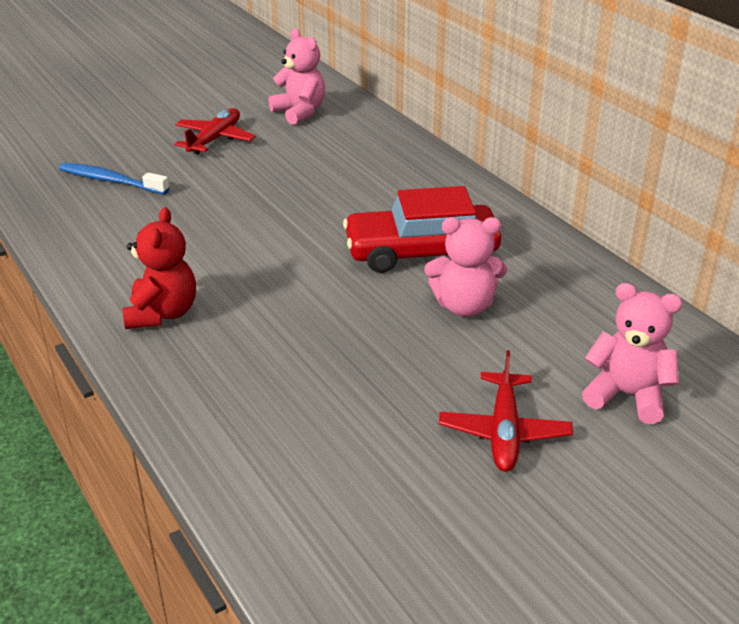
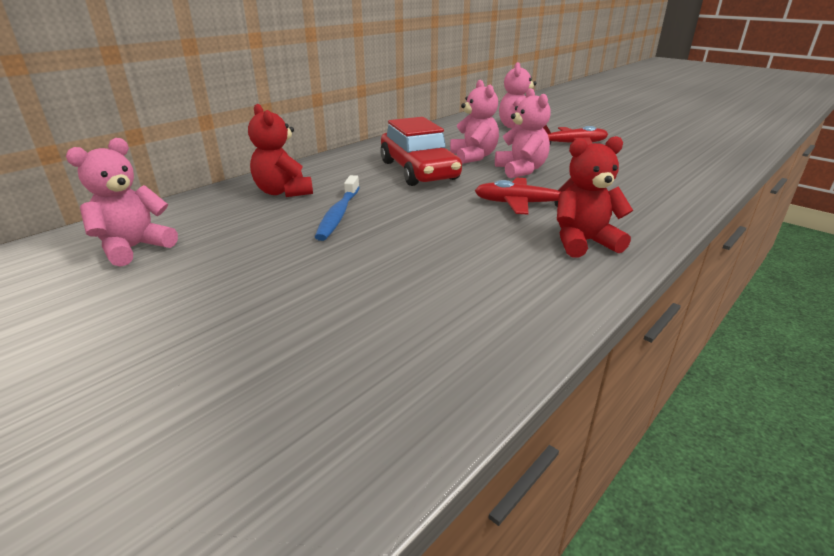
camera: 105 degrees left, 5 degrees down
blue toothbrush [59,163,169,194] -> blue toothbrush moved to [315,175,360,241]
red plane [174,108,256,154] -> red plane moved to [474,178,574,215]
none -> red teddy bear [248,104,313,197]
none -> pink teddy bear [495,88,551,178]

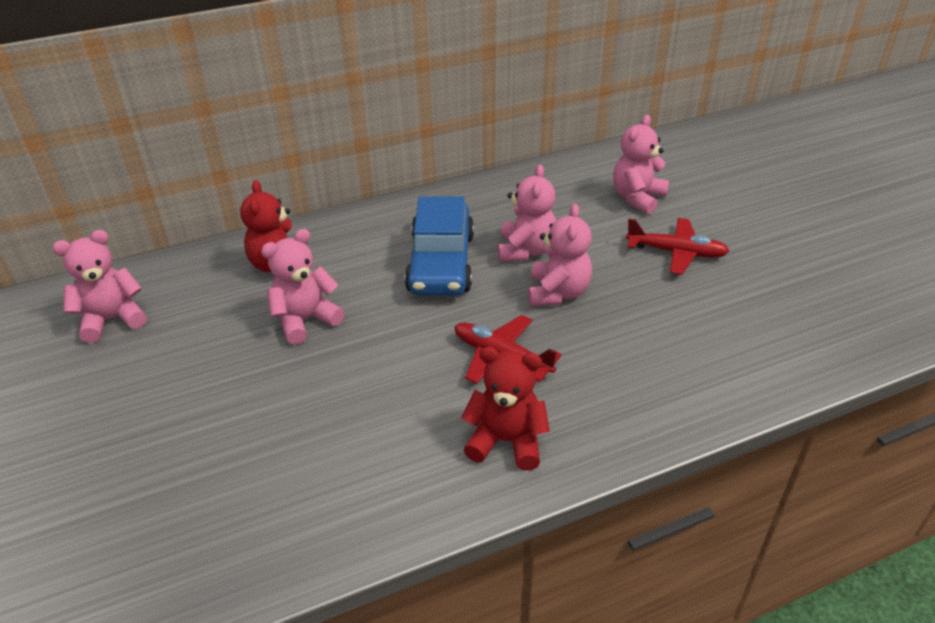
camera: 25 degrees right, 10 degrees up
blue toothbrush [315,175,360,241] -> pink teddy bear [261,229,345,345]
red car [380,117,462,186] -> blue car [405,196,474,296]

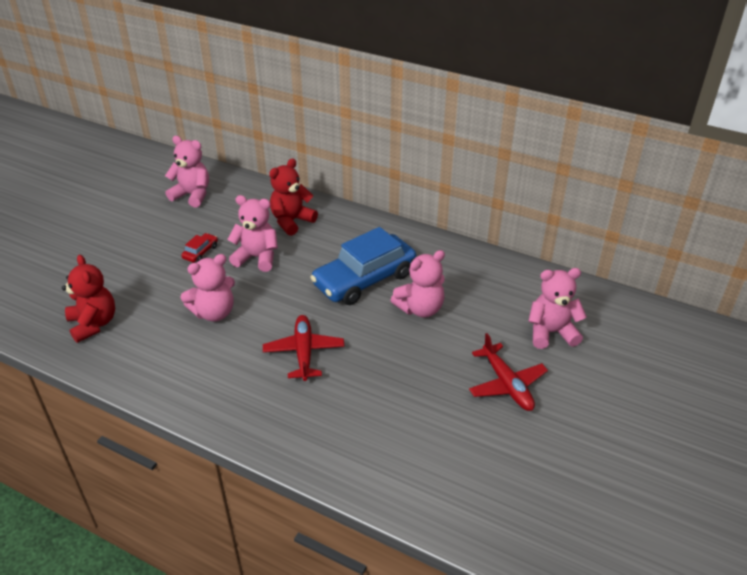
camera: 50 degrees right, 0 degrees up
red teddy bear [461,347,550,471] -> red teddy bear moved to [62,255,115,343]
pink teddy bear [528,204,592,306] -> pink teddy bear moved to [180,254,235,322]
none -> red car [181,233,218,263]

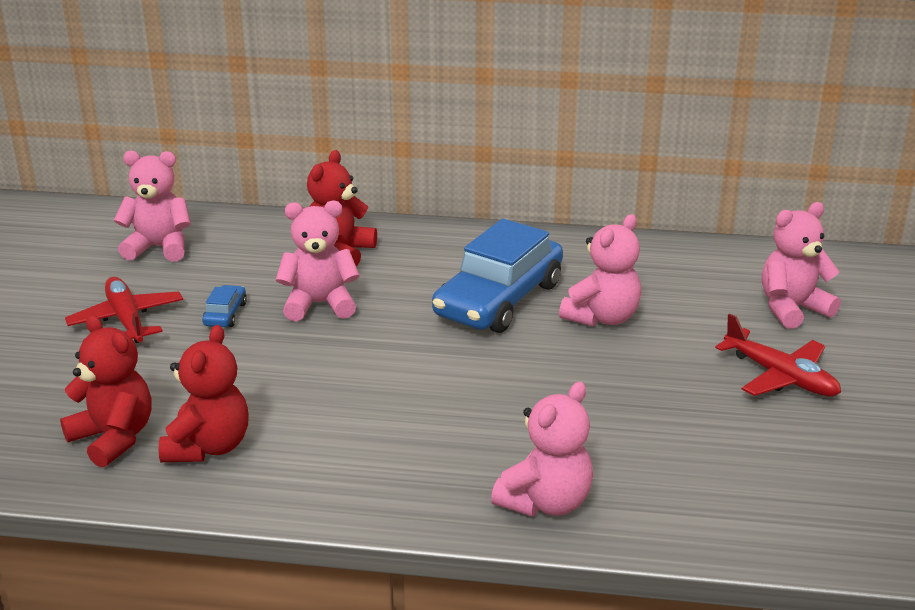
camera: 20 degrees left, 10 degrees down
pink teddy bear [180,254,235,322] -> pink teddy bear moved to [491,381,593,517]
red car [181,233,218,263] -> blue car [202,285,247,327]
red plane [263,315,345,381] -> red plane moved to [65,277,183,343]
none -> red teddy bear [158,325,249,462]

